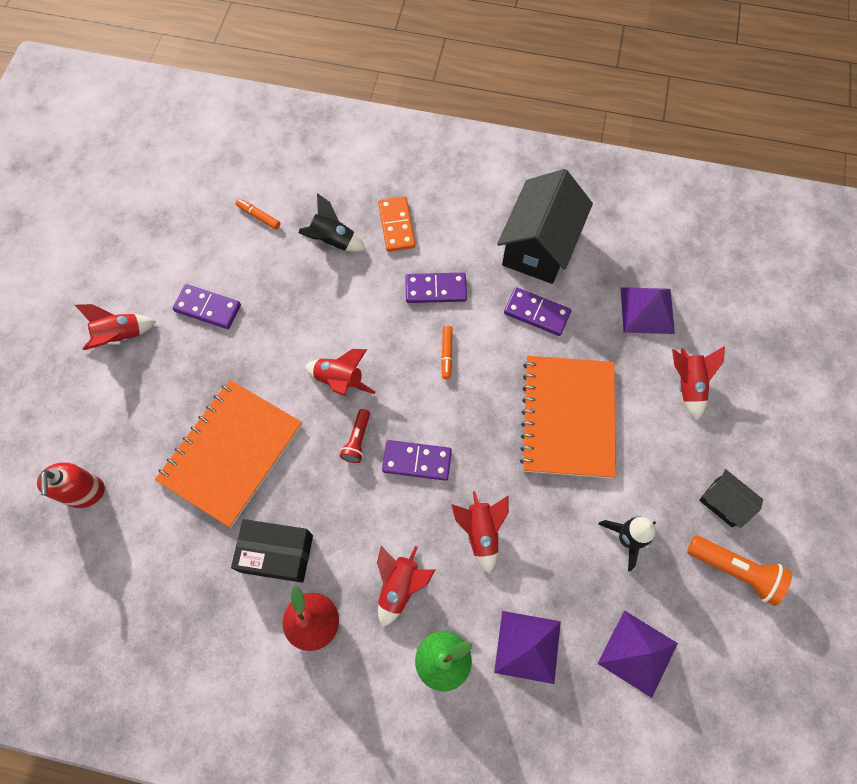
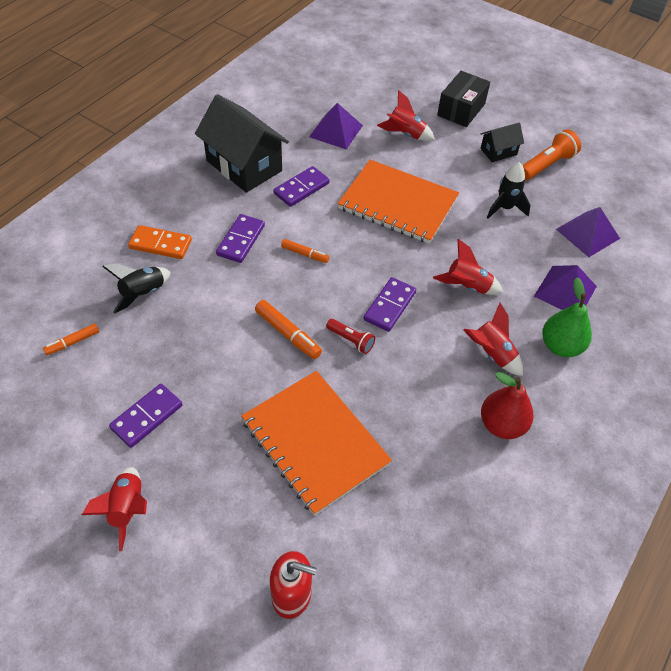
camera: 70 degrees left, 15 degrees down
black box [231,519,313,583] -> black box moved to [437,71,490,127]
red rocket [305,349,375,396] -> orange marker [255,300,322,359]

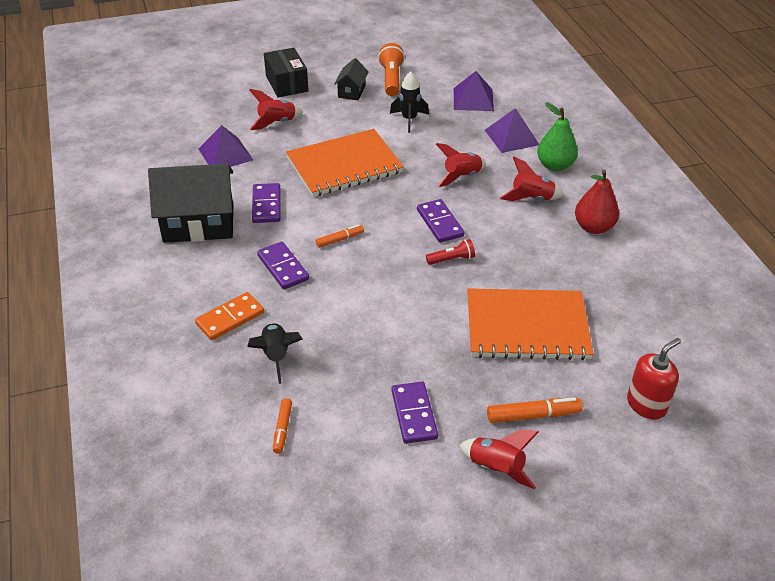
camera: 50 degrees left, 10 degrees down
orange marker [255,300,322,359] -> orange marker moved to [487,397,583,423]

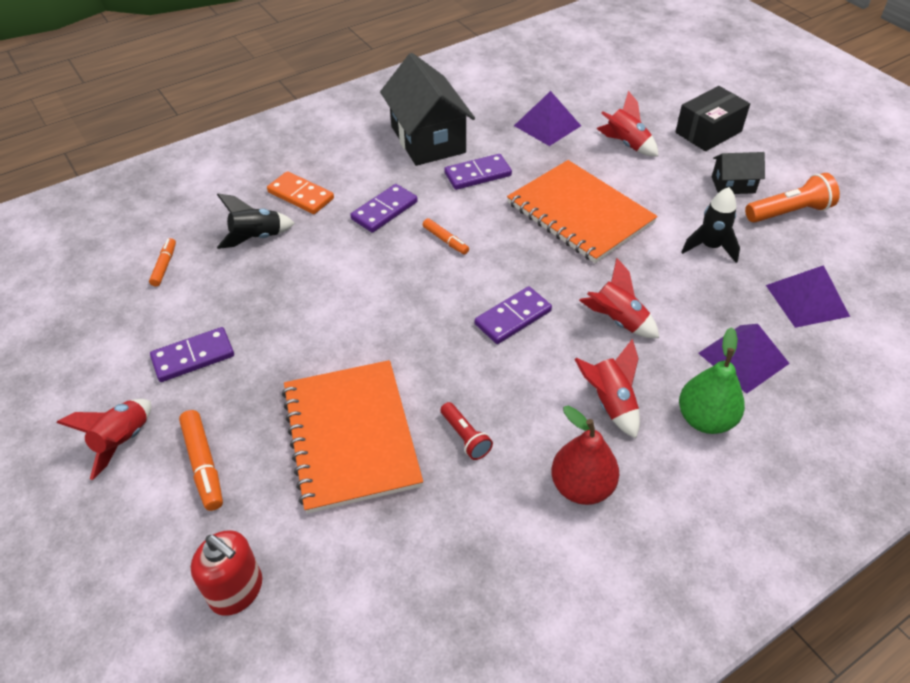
camera: 75 degrees right, 5 degrees up
orange marker [273,398,292,454] -> orange marker turned 105 degrees clockwise [149,238,176,287]
red flashlight [426,239,475,265] -> red flashlight moved to [441,402,493,460]

